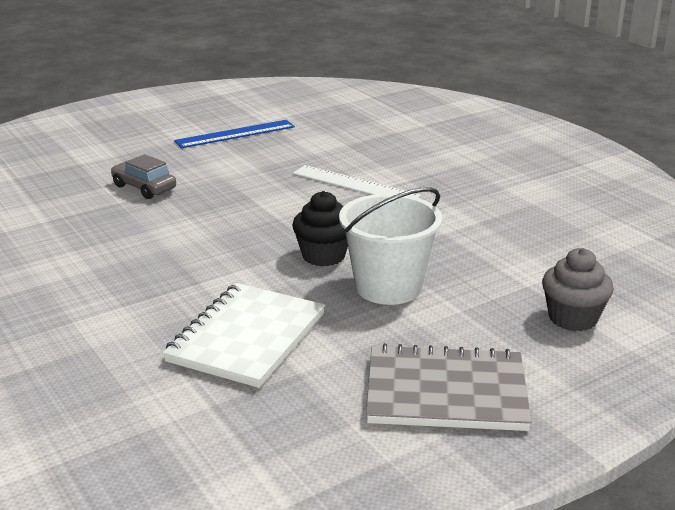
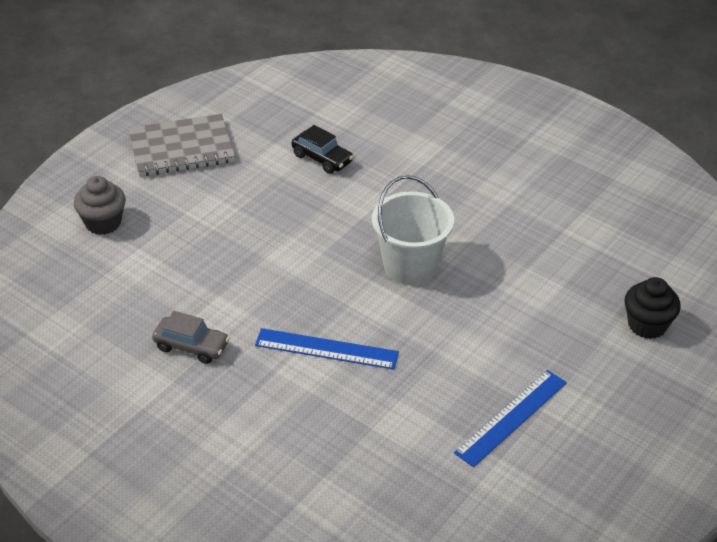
camera: 160 degrees right, 15 degrees up
grey car [111,154,176,199] -> grey car moved to [152,311,230,364]
white notebook [162,283,325,388] -> black car [292,125,354,174]
black cupcake [292,191,348,266] -> black cupcake moved to [625,277,681,339]
white ruler [293,165,421,198] -> blue ruler [255,328,399,370]
white bucket [339,188,443,305] -> white bucket moved to [372,175,454,285]

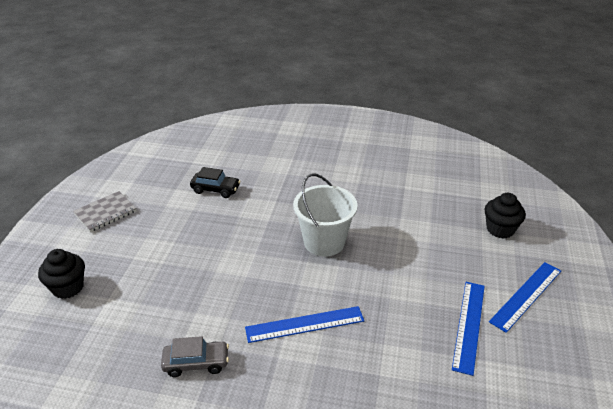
camera: 25 degrees left, 5 degrees down
grey cupcake [74,176,126,235] -> black cupcake [38,249,85,299]
grey notebook [128,114,235,177] -> grey notebook [73,191,137,232], size x0.66
none -> blue ruler [489,262,561,333]

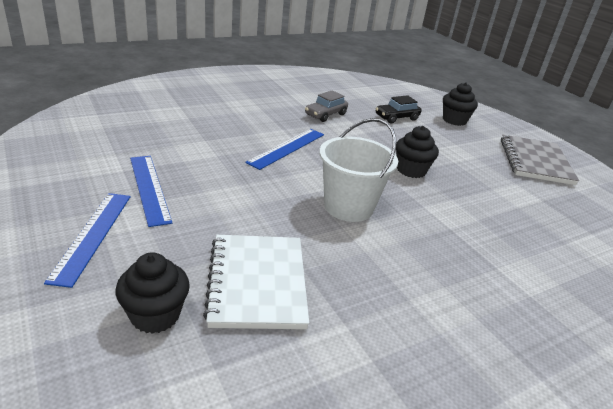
camera: 135 degrees right, 5 degrees down
grey notebook [73,191,137,232] -> grey notebook [501,135,579,185], size x1.52
black car [190,167,241,198] -> black car moved to [375,95,422,123]
none -> white notebook [203,235,309,329]
none -> black cupcake [396,126,439,178]

